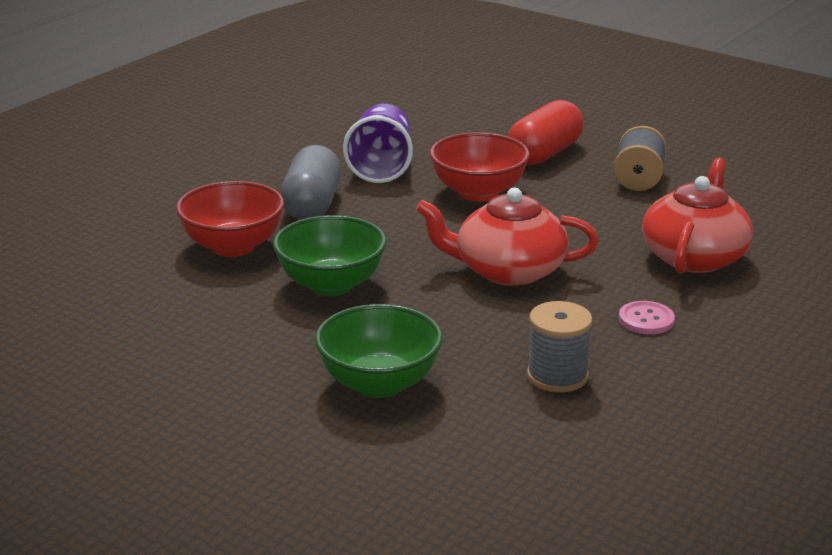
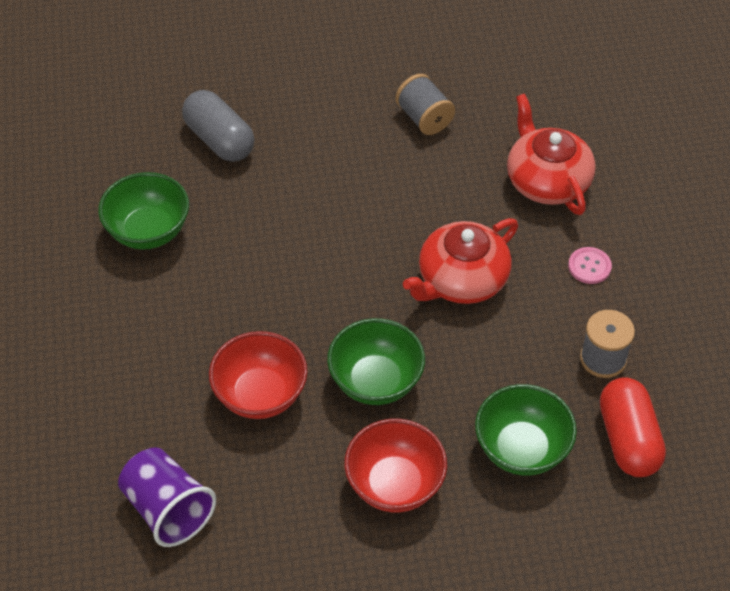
camera: 45 degrees left, 25 degrees up
grey capsule [280,145,341,220] -> grey capsule moved to [182,90,254,162]
purple cup [343,104,413,183] -> purple cup moved to [118,447,216,547]
red bowl [430,132,530,201] -> red bowl moved to [344,419,447,512]
red capsule [508,100,584,165] -> red capsule moved to [600,377,666,477]
none -> green bowl [98,172,189,250]

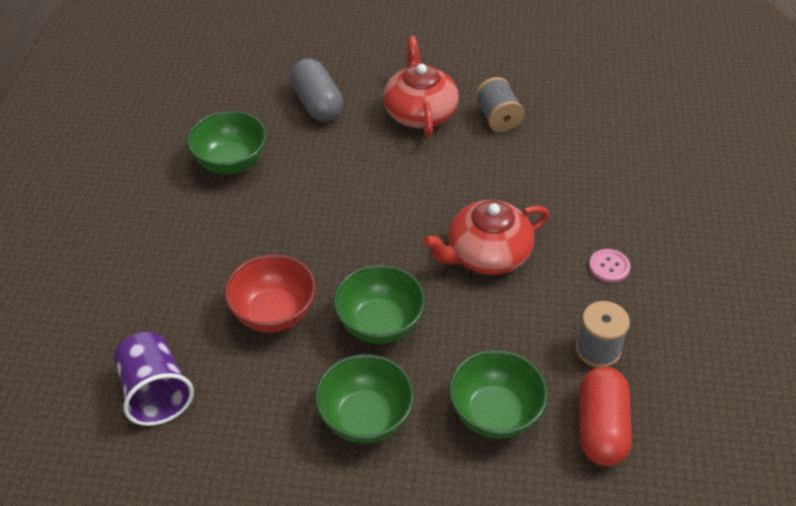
camera: 15 degrees right, 5 degrees down
red bowl [344,419,447,512] -> green bowl [315,354,414,443]
red teapot [507,94,596,215] -> red teapot moved to [383,36,459,137]

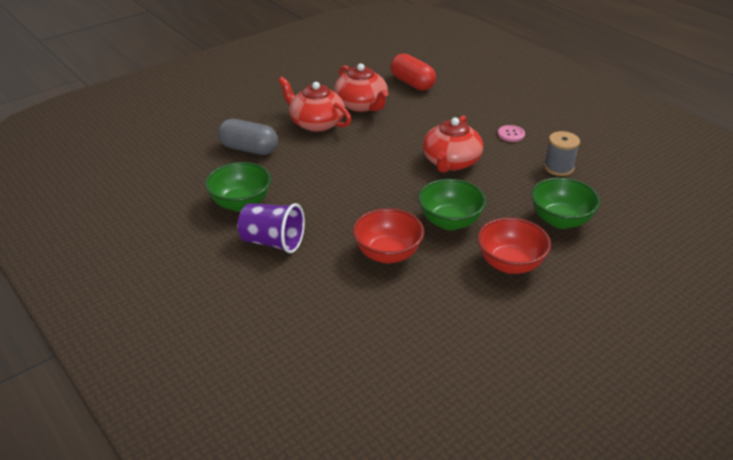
camera: 45 degrees left, 10 degrees down
purple cup [114,332,194,426] -> purple cup moved to [238,203,305,253]
green bowl [315,354,414,443] -> red bowl [478,217,551,274]
grey spool [475,77,524,132] -> red teapot [334,63,389,112]
red capsule [579,367,632,466] -> red capsule moved to [391,53,436,91]

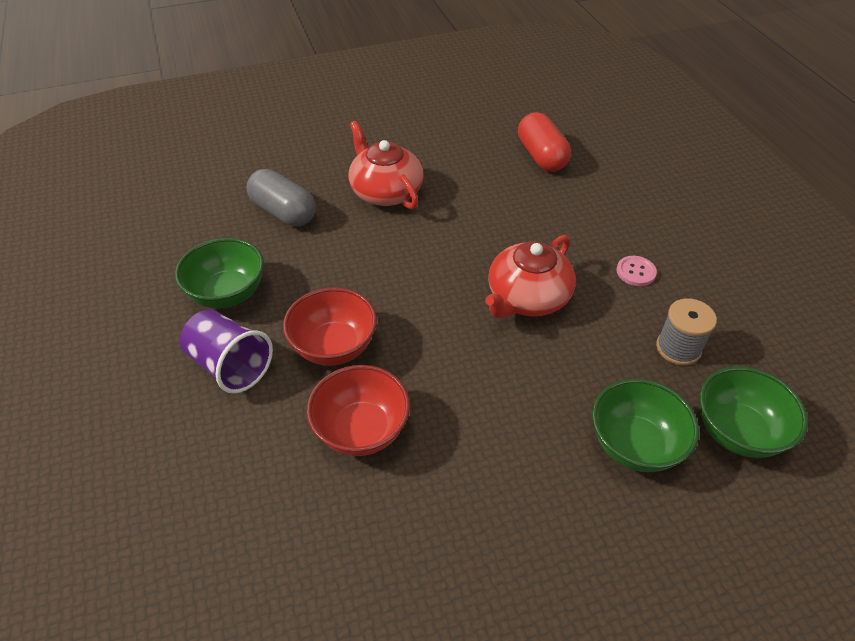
camera: 20 degrees right, 10 degrees up
red teapot [334,63,389,112] -> none
green bowl [418,179,486,230] -> green bowl moved to [700,366,808,458]
red bowl [478,217,551,274] -> red bowl moved to [283,287,377,366]

